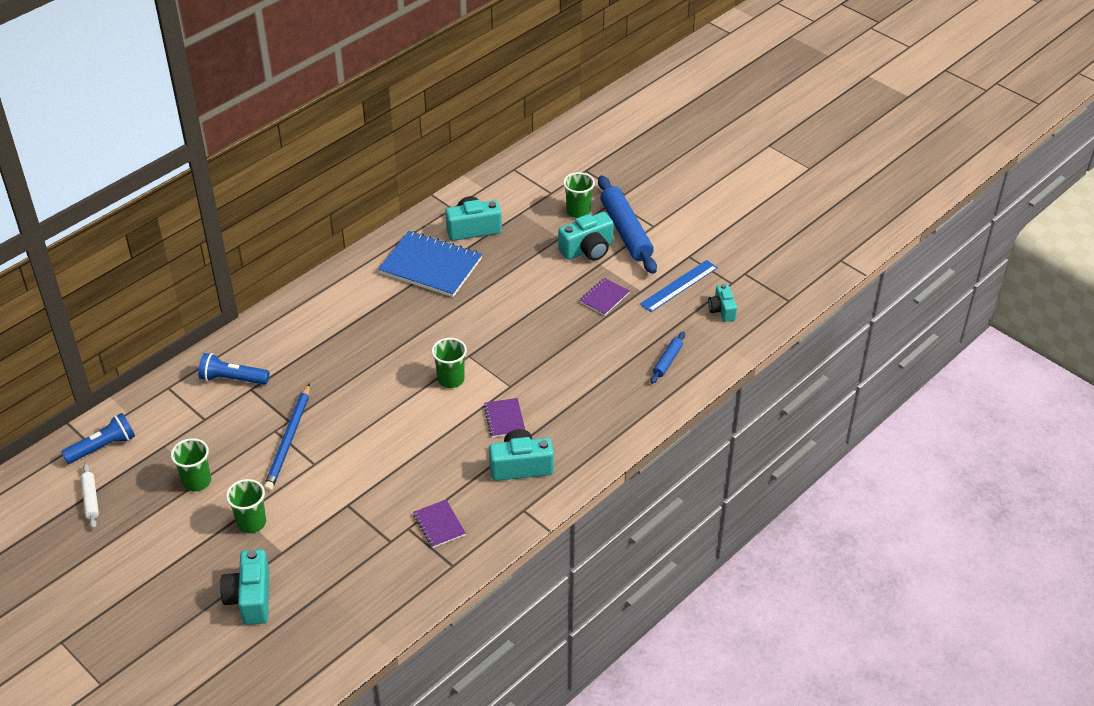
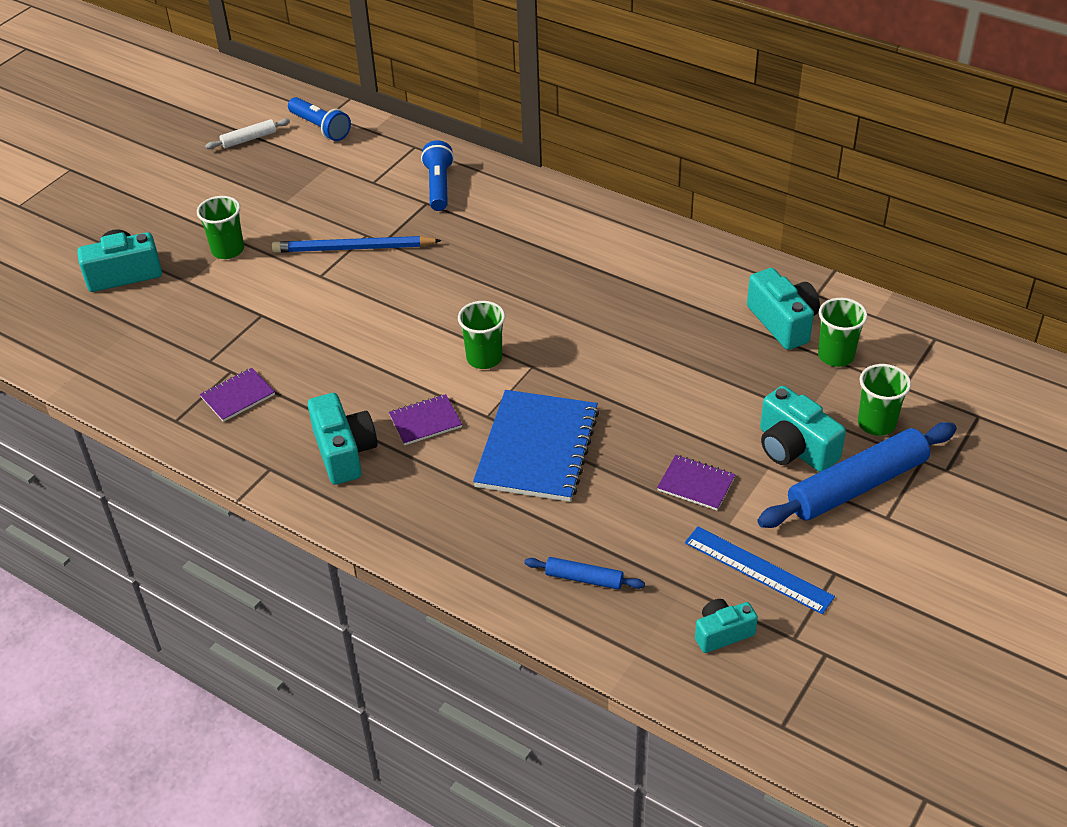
camera: 80 degrees right, 0 degrees up
green cup [171,438,211,491] -> green cup moved to [818,298,868,367]
blue notebook [378,231,482,297] -> blue notebook moved to [473,390,599,502]

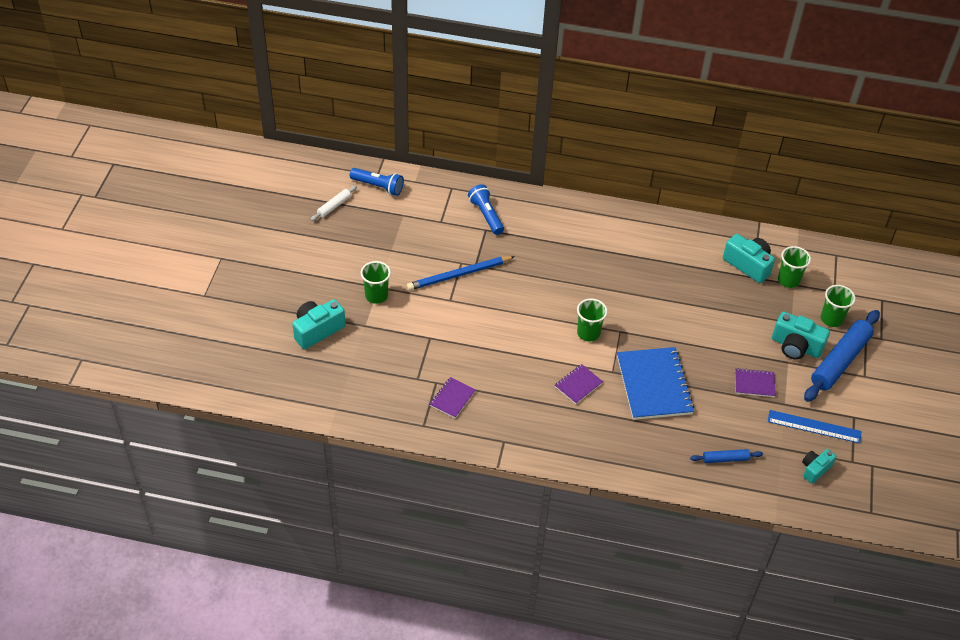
camera: 25 degrees left, 5 degrees up
turquoise camera [308,393,377,485] -> none

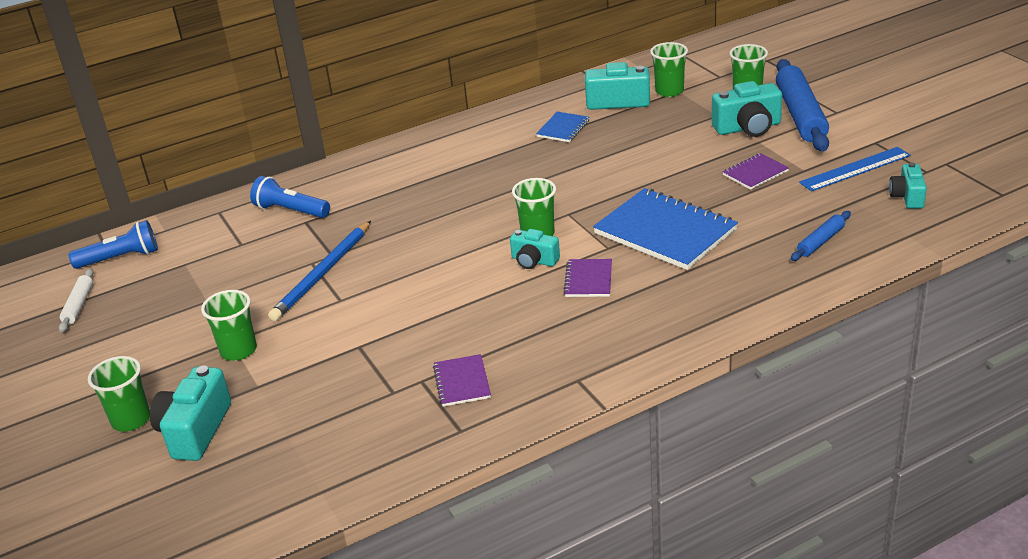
camera: 35 degrees left, 15 degrees down
none -> green cup [88,356,150,431]
none -> turquoise camera [510,229,560,269]
none -> blue notebook [536,112,590,142]

